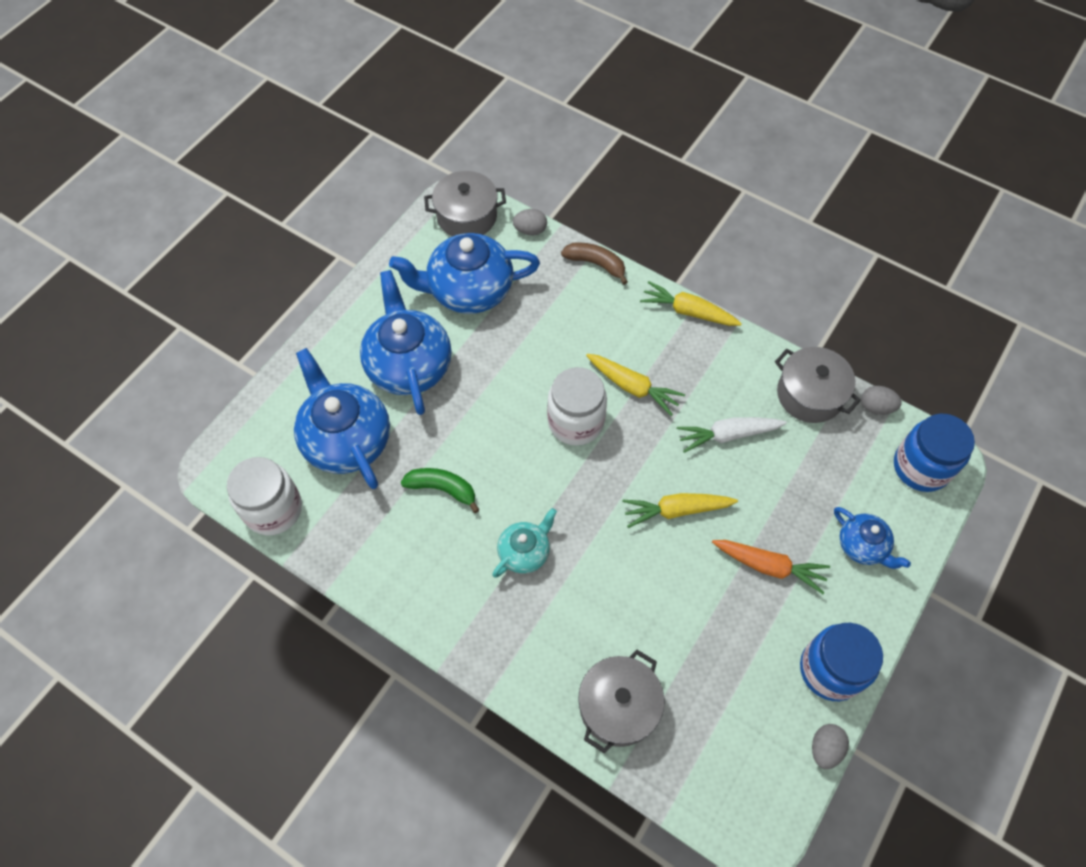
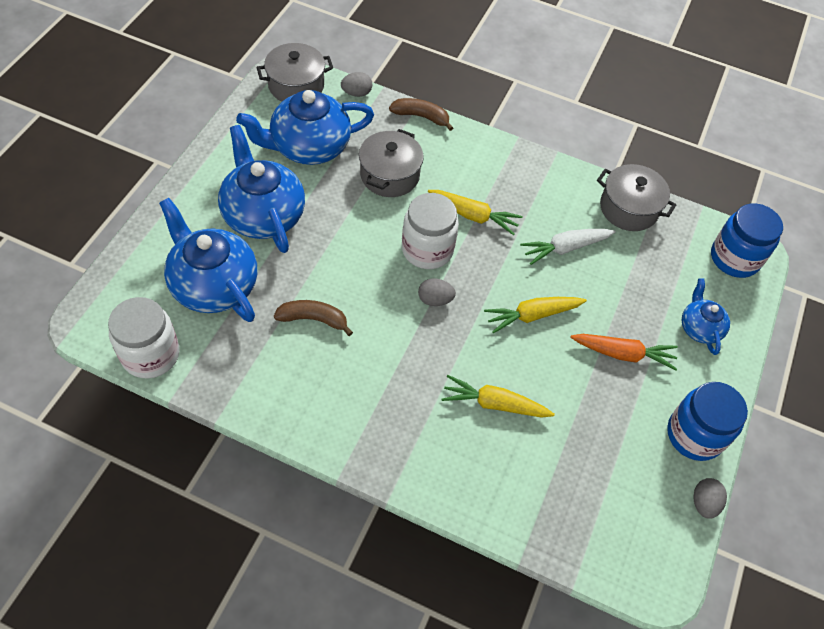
camera: 15 degrees left, 5 degrees down
green banana [401,468,479,513] -> brown banana [274,300,353,336]
turquoise teapot [492,508,557,578] -> none
grey pot [578,650,664,753] -> grey pot moved to [359,129,424,197]
yellow carrot [640,281,742,326] -> yellow carrot moved to [442,375,555,418]
blue teapot [834,507,911,569] -> blue teapot turned 135 degrees counterclockwise [682,278,730,355]
grey egg [861,386,902,415] -> grey egg moved to [418,278,456,306]

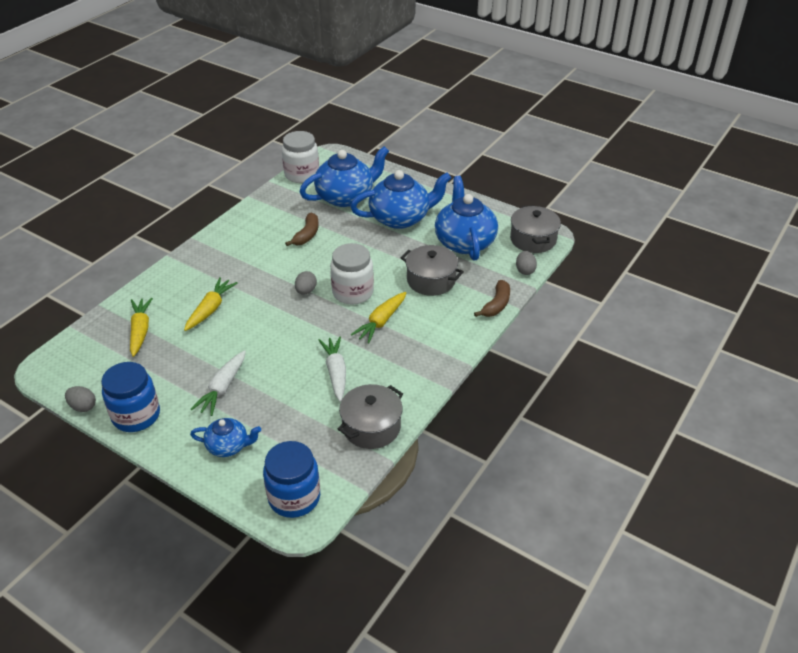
camera: 105 degrees right, 15 degrees down
yellow carrot [484,297,587,333] -> yellow carrot moved to [130,298,153,357]
orange carrot [570,334,678,370] -> white carrot [191,350,246,416]

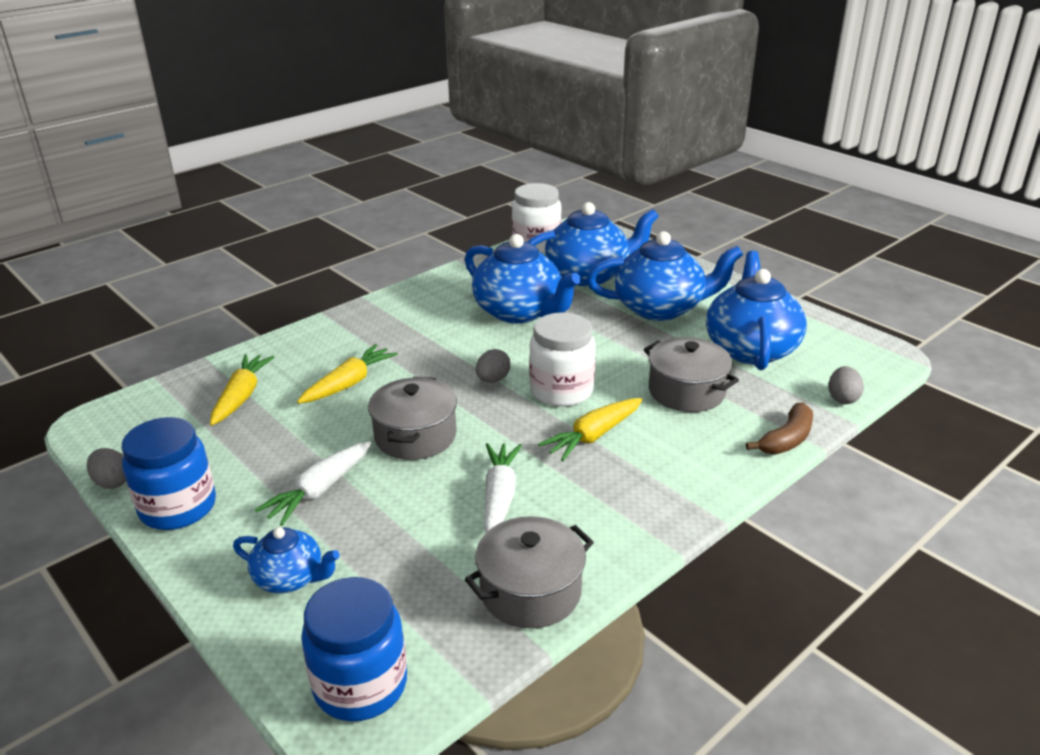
camera: 15 degrees right, 10 degrees down
brown banana [285,213,319,246] -> blue teapot [465,234,581,323]
grey pot [510,205,561,253] -> grey pot moved to [368,377,457,460]

